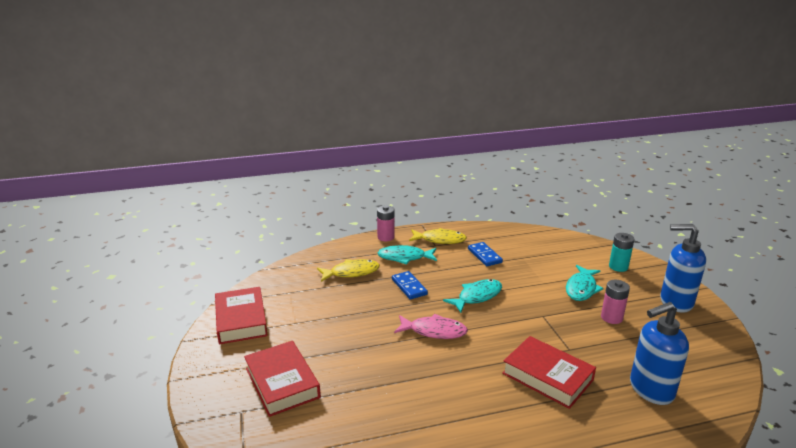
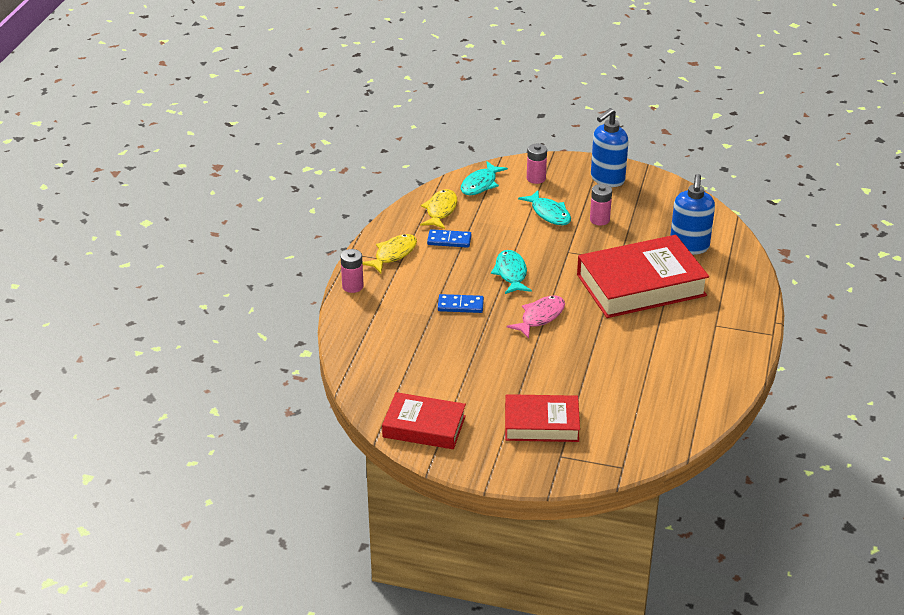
camera: 60 degrees left, 10 degrees up
yellow fish [317,259,380,282] -> yellow fish moved to [420,189,457,229]
turquoise fish [378,245,437,265] -> turquoise fish moved to [461,161,508,195]
red book [502,336,596,409] -> red book [577,235,709,318], size x1.66
turquoise battery [609,233,635,272] -> pink battery [527,144,547,184]

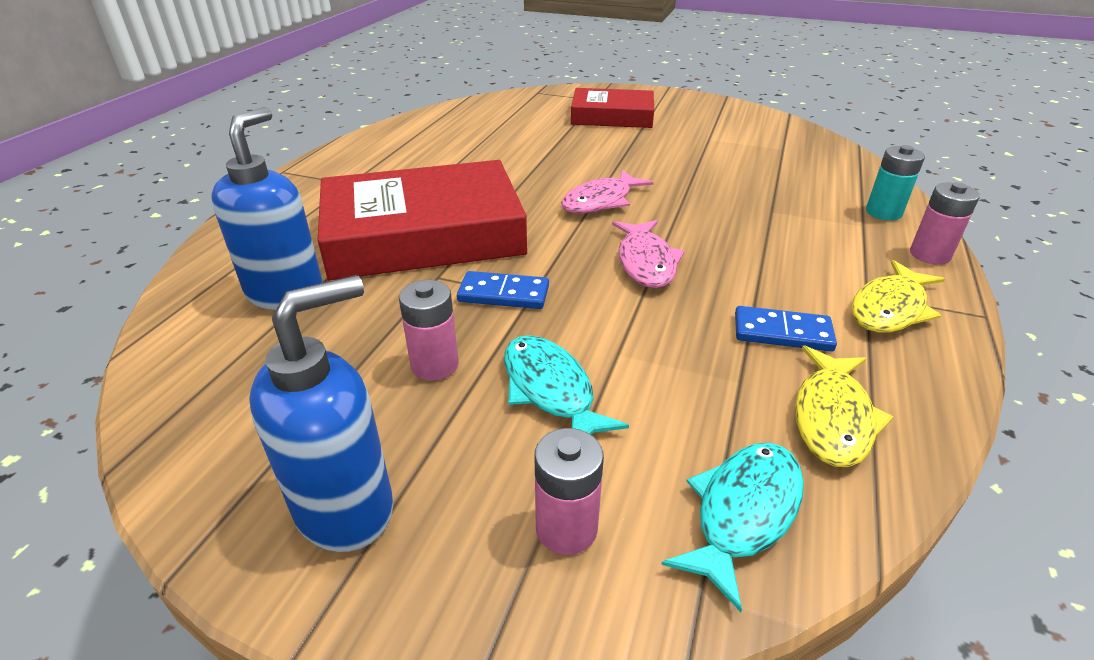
camera: 175 degrees left, 0 degrees up
red book [382,392,466,449] -> none
blue domino [438,294,484,313] -> blue domino moved to [457,271,549,309]
turquoise fish [491,250,532,294] -> pink fish [612,220,685,288]
none -> turquoise battery [866,145,925,221]

